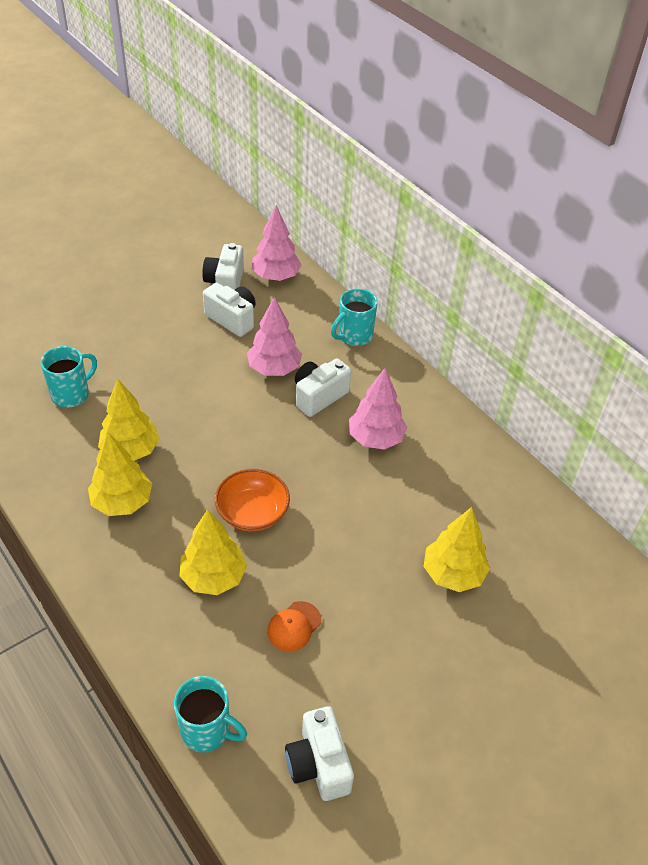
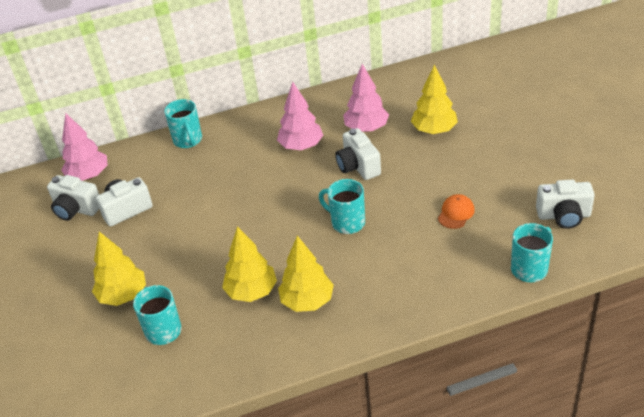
camera: 65 degrees left, 5 degrees down
yellow tree [180,509,247,595] -> yellow tree moved to [92,232,146,306]
orange bowl [215,469,290,531] -> turquoise mug [319,179,365,234]
pink tree [247,297,302,376] -> pink tree moved to [343,64,389,132]
orange cap [267,601,321,652] -> orange cap turned 120 degrees counterclockwise [438,194,475,229]
white camera [295,359,351,417] -> white camera moved to [335,128,381,180]

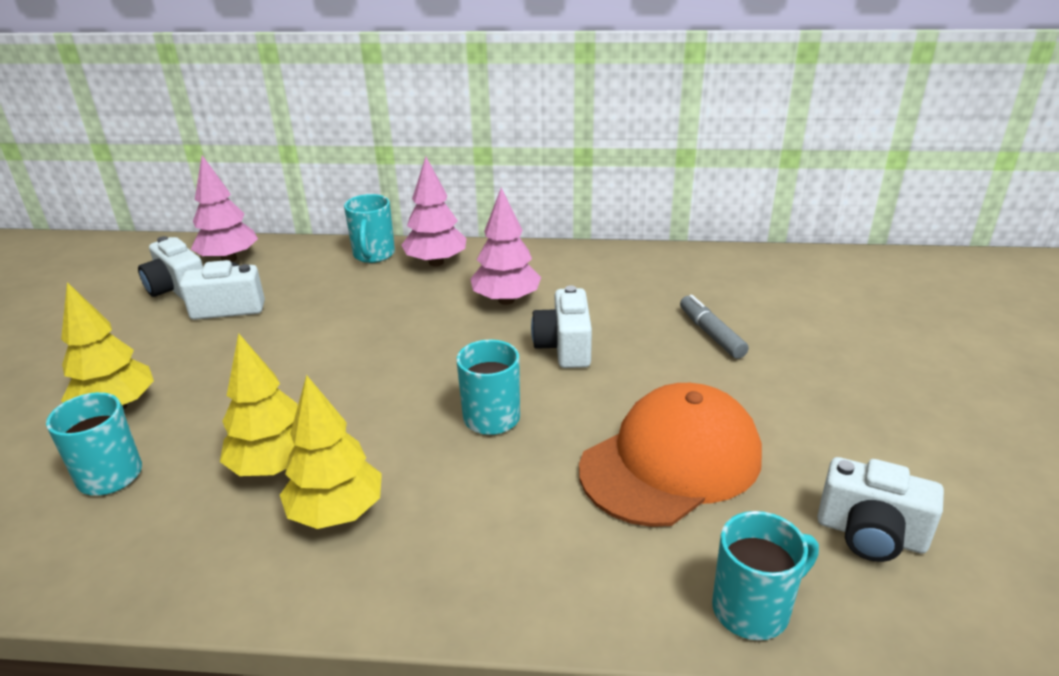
camera: 20 degrees right, 10 degrees down
pink tree [343,64,389,132] -> pink tree moved to [401,157,467,266]
yellow tree [411,65,458,134] -> grey marker [680,295,749,359]
orange cap [438,194,475,229] -> orange cap [579,383,762,527], size x2.44

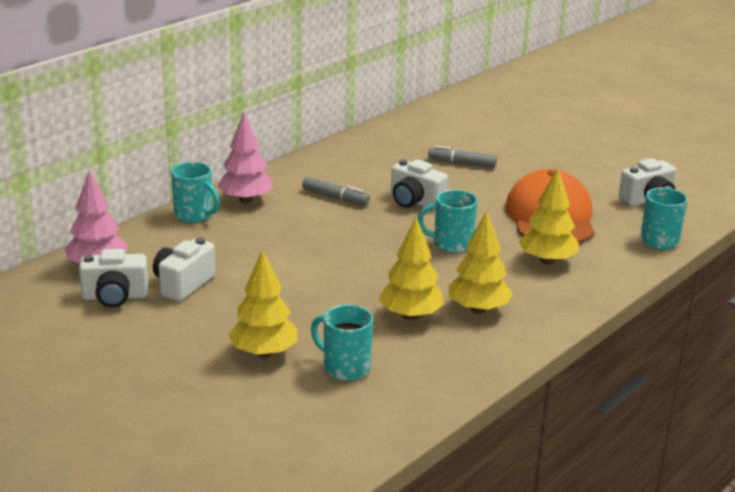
camera: 55 degrees left, 5 degrees down
pink tree [470,187,541,305] -> grey marker [302,177,370,205]
none -> yellow tree [518,168,579,265]

